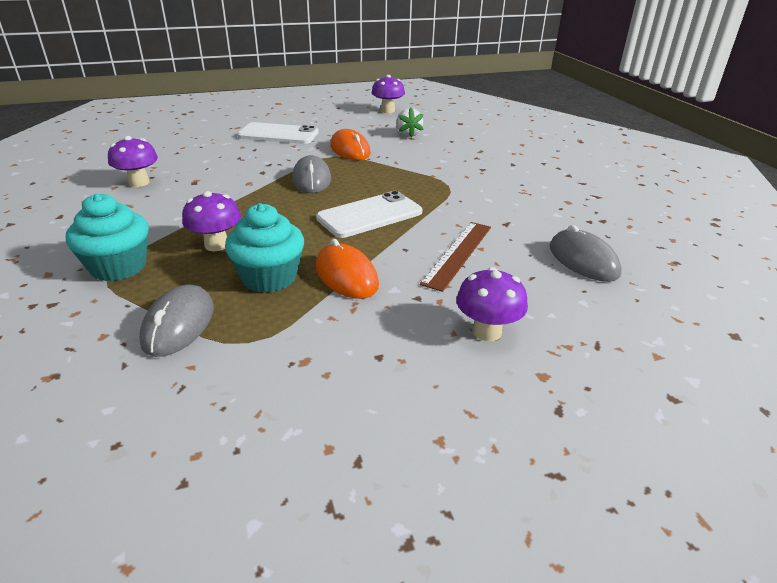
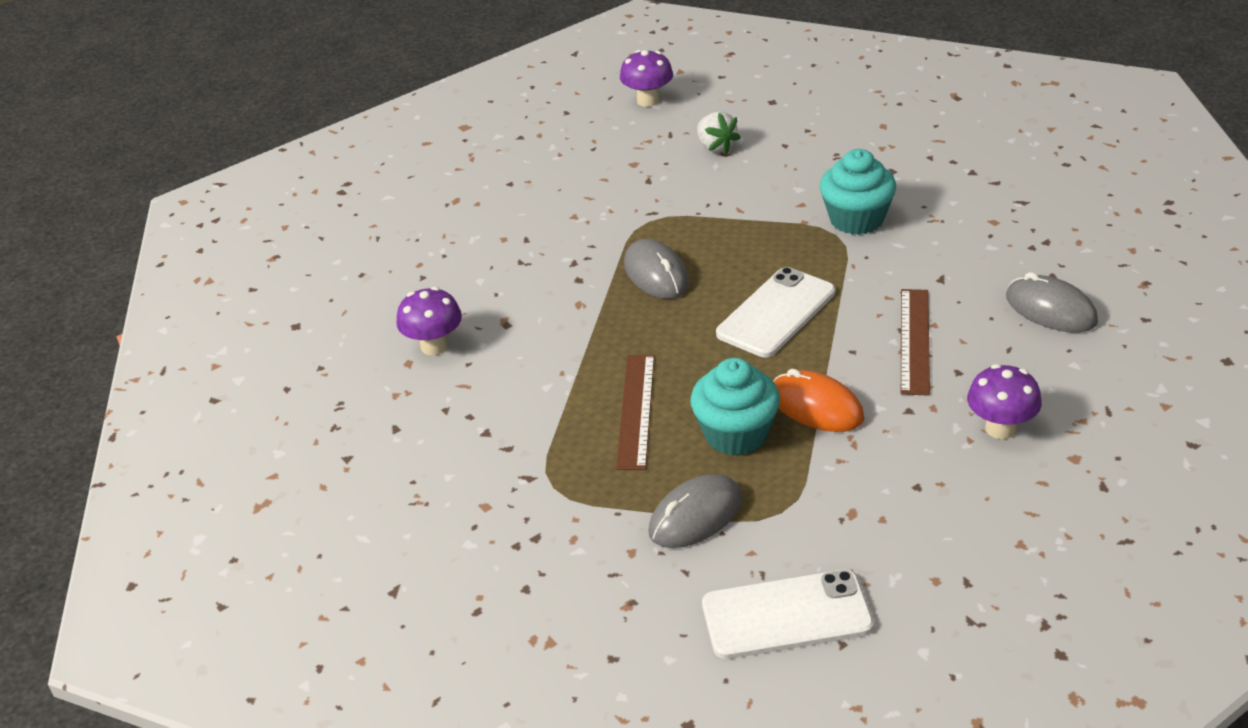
camera: 15 degrees left, 5 degrees up
turquoise cupcake [66,193,149,281] -> turquoise cupcake moved to [820,149,896,235]
grey mouse [139,284,214,357] -> grey mouse turned 60 degrees clockwise [648,474,742,548]
purple mushroom [182,191,241,251] -> brown ruler [616,355,655,470]
white phone [237,122,319,144] -> white phone moved to [702,569,874,659]
orange mouse [330,129,371,160] -> none

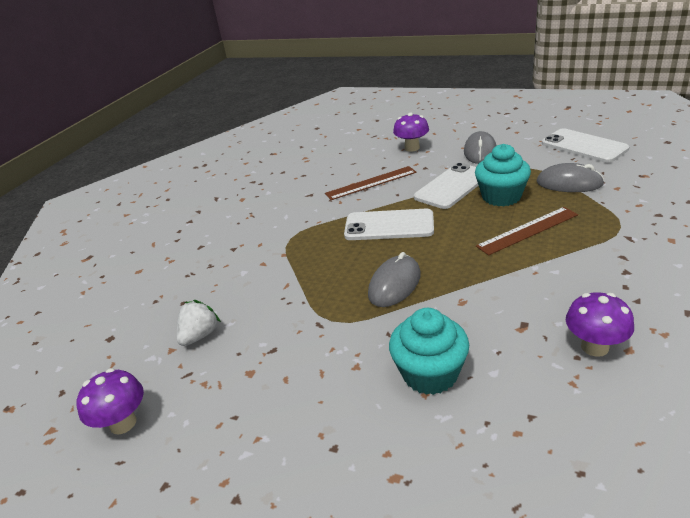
camera: 120 degrees left, 5 degrees down
orange mouse [773,369,864,432] -> white phone [414,163,479,209]
turquoise cupcake [820,149,896,235] -> turquoise cupcake moved to [389,308,469,395]
grey mouse [1006,272,1098,333] -> grey mouse moved to [464,131,496,164]

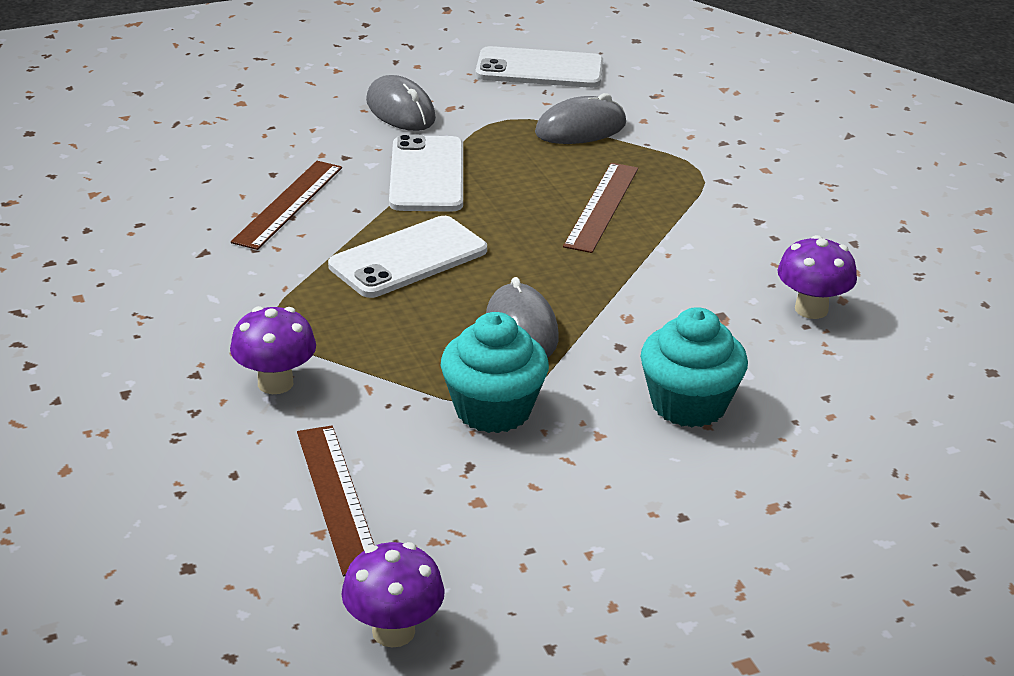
camera: 50 degrees left, 0 degrees up
white strawberry [177,300,221,346] -> brown ruler [297,425,374,577]
purple mushroom [393,113,429,152] -> purple mushroom moved to [230,306,316,394]
turquoise cupcake [475,144,531,207] -> turquoise cupcake moved to [441,312,549,433]

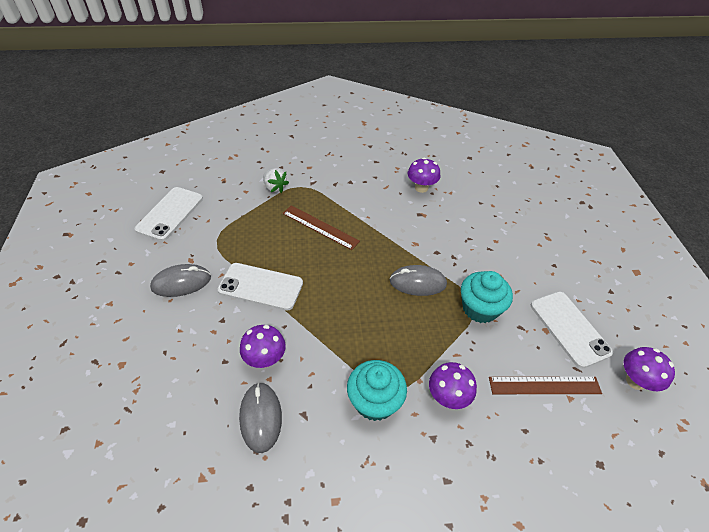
camera: 75 degrees left, 15 degrees up
brown ruler [231,161,342,250] -> purple mushroom [240,325,286,368]
white phone [328,216,487,298] -> white phone moved to [531,291,613,368]
grey mouse [535,93,626,144] -> grey mouse moved to [239,383,282,453]
turquoise cupcake [641,307,748,428] -> turquoise cupcake moved to [347,360,407,421]
none -> white strawberry [263,168,289,193]

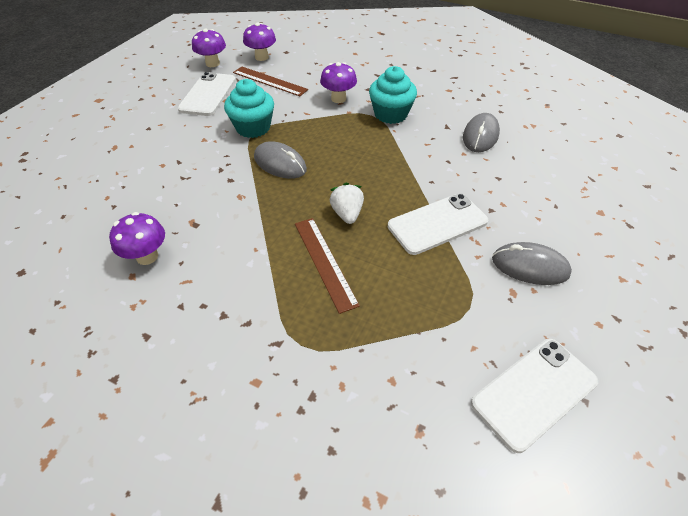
camera: 145 degrees left, 0 degrees up
white phone [218,263,303,311] -> white phone turned 75 degrees counterclockwise [388,193,488,255]
purple mushroom [240,325,286,368] -> purple mushroom moved to [243,22,276,61]
white strawberry [263,168,289,193] -> white strawberry moved to [330,183,364,224]

